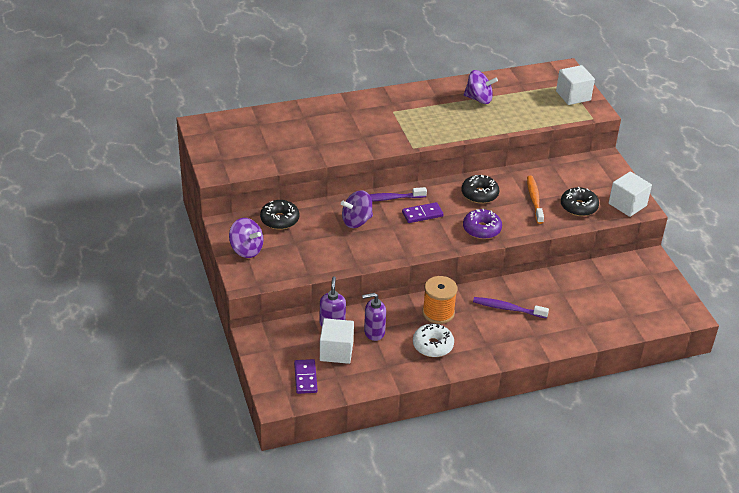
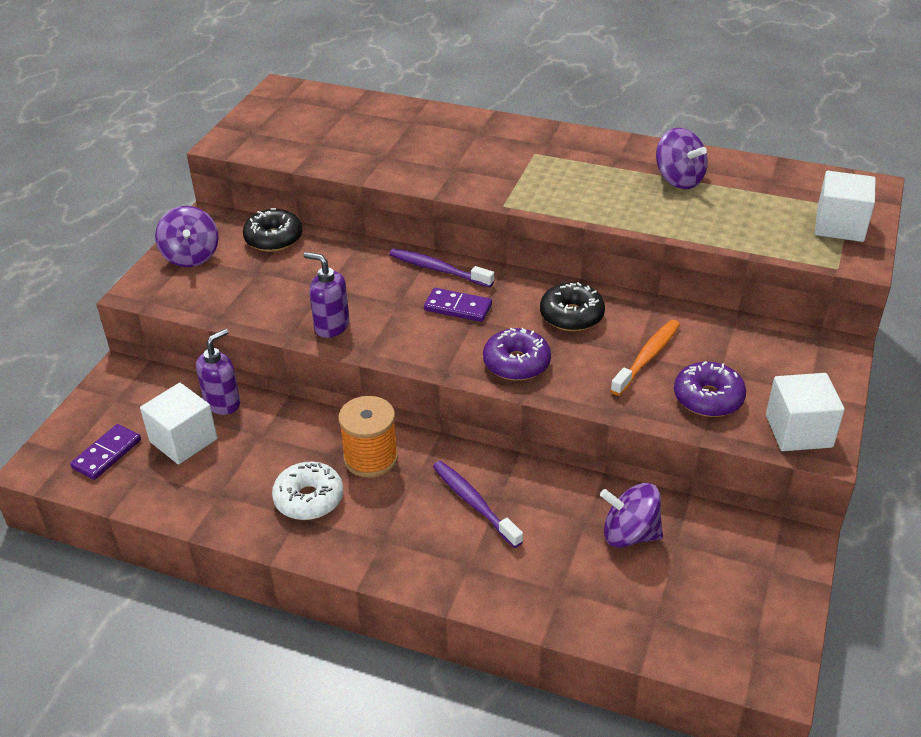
camera: 40 degrees right, 0 degrees up
purple spinning top [341,190,373,228] -> purple spinning top moved to [600,483,663,548]
purple soap dispenser [362,293,386,341] -> purple soap dispenser moved to [304,252,350,338]
black donut [561,187,599,216] -> purple donut [674,361,746,417]

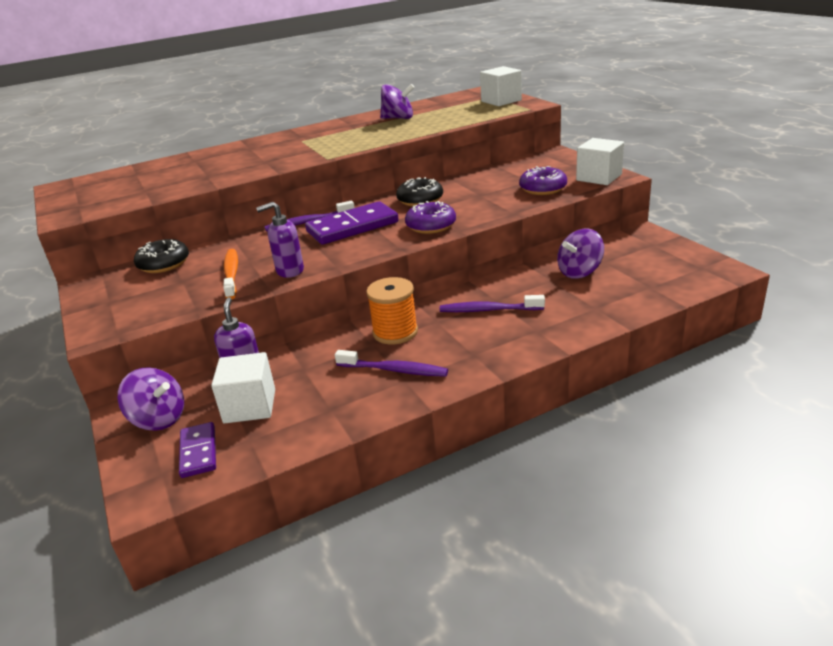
camera: 45 degrees left, 10 degrees down
purple spinning top [155,206,219,267] -> purple spinning top moved to [118,367,184,431]
white donut [272,462,343,520] -> purple toothbrush [335,350,448,377]
purple domino [424,288,492,322] -> purple domino [305,201,399,245], size x1.74
orange toothbrush [610,320,680,396] -> orange toothbrush moved to [223,249,238,299]

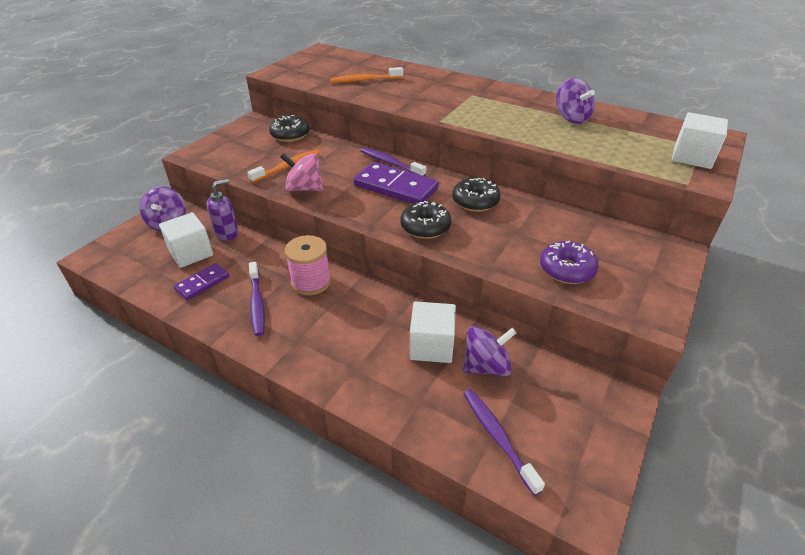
camera: 55 degrees right, 10 degrees up
purple domino [179,422,216,478] -> purple domino moved to [174,263,229,300]
purple soap dispenser [256,202,304,278] -> pink spinning top [280,153,323,191]
orange spool [366,277,418,345] -> pink spool [285,235,331,295]
purple donut [405,201,456,234] -> black donut [400,201,451,239]
purple toothbrush [440,295,545,312] -> purple toothbrush moved to [463,389,545,495]
purple spinning top [557,229,604,279] -> purple spinning top turned 135 degrees clockwise [463,326,517,376]
white cube [576,138,624,185] -> white cube moved to [409,301,456,363]
none -> orange toothbrush [330,67,403,83]

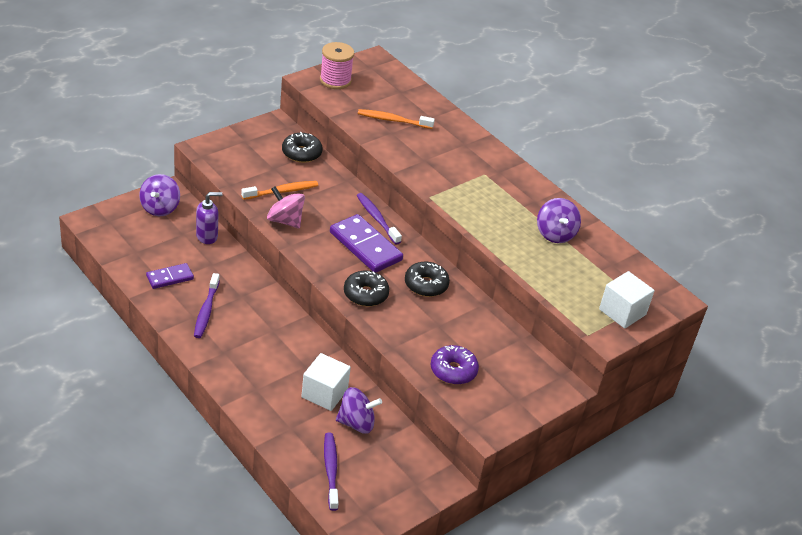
camera: 15 degrees right, 0 degrees up
white cube [159,212,213,268] -> none
pink spool [285,235,331,295] -> pink spool moved to [320,42,354,89]

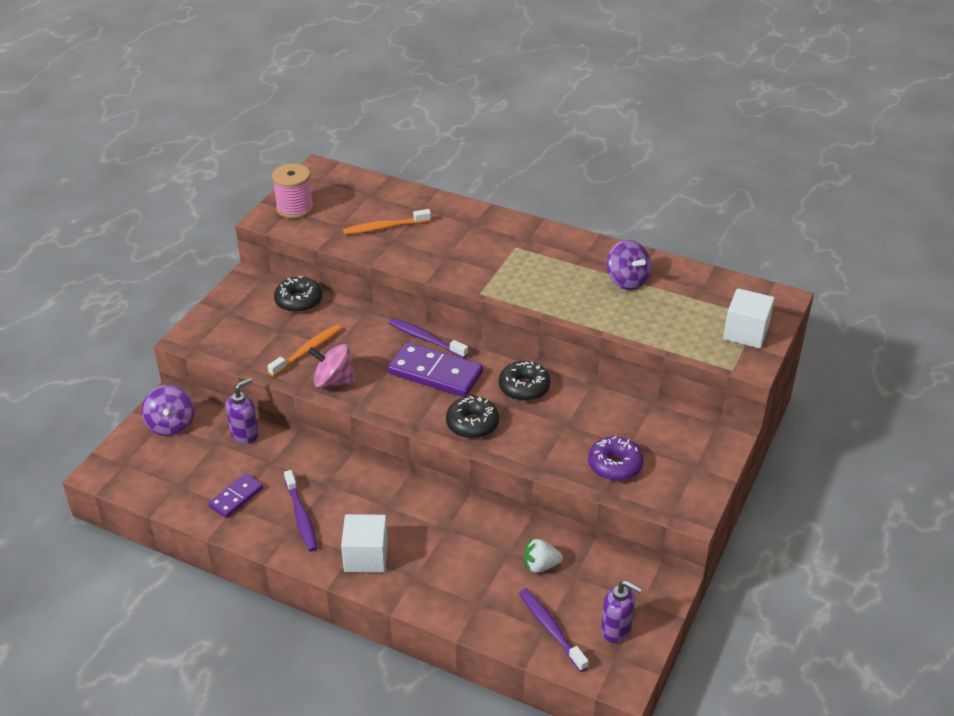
camera: 20 degrees left, 0 degrees up
white cube [301,353,351,411] -> white cube moved to [341,514,388,573]
purple spinning top [336,387,382,434] -> white strawberry [524,538,563,573]
none -> purple soap dispenser [601,580,642,643]

